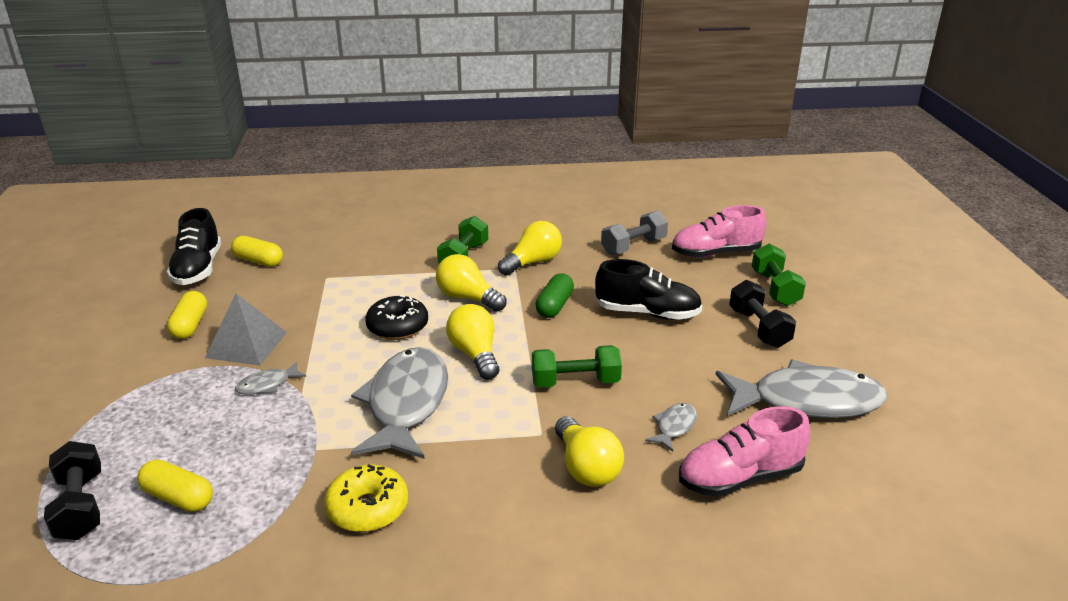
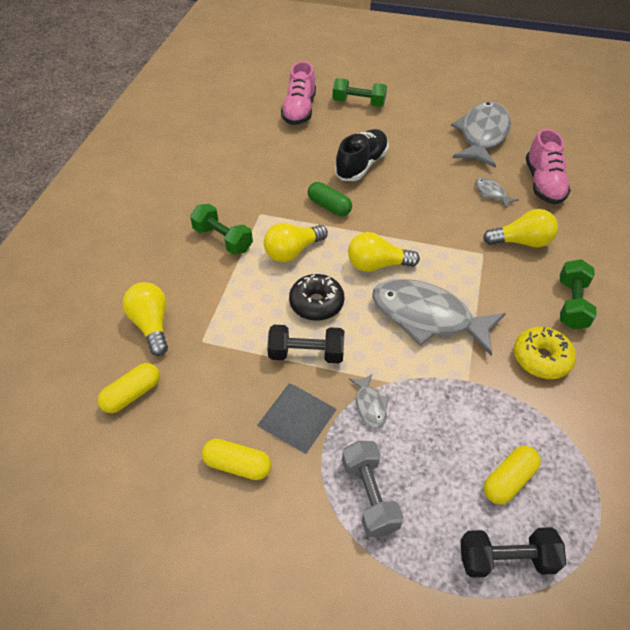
camera: 70 degrees left, 20 degrees up
black shoe [167,208,221,285] -> none
yellow light bulb [498,221,562,276] -> yellow light bulb moved to [123,282,168,356]
green dumbbell [532,345,622,388] -> green dumbbell moved to [560,259,597,329]
grey dumbbell [601,211,668,255] -> grey dumbbell moved to [342,441,404,537]
black dumbbell [729,280,796,348] -> black dumbbell moved to [267,325,344,363]

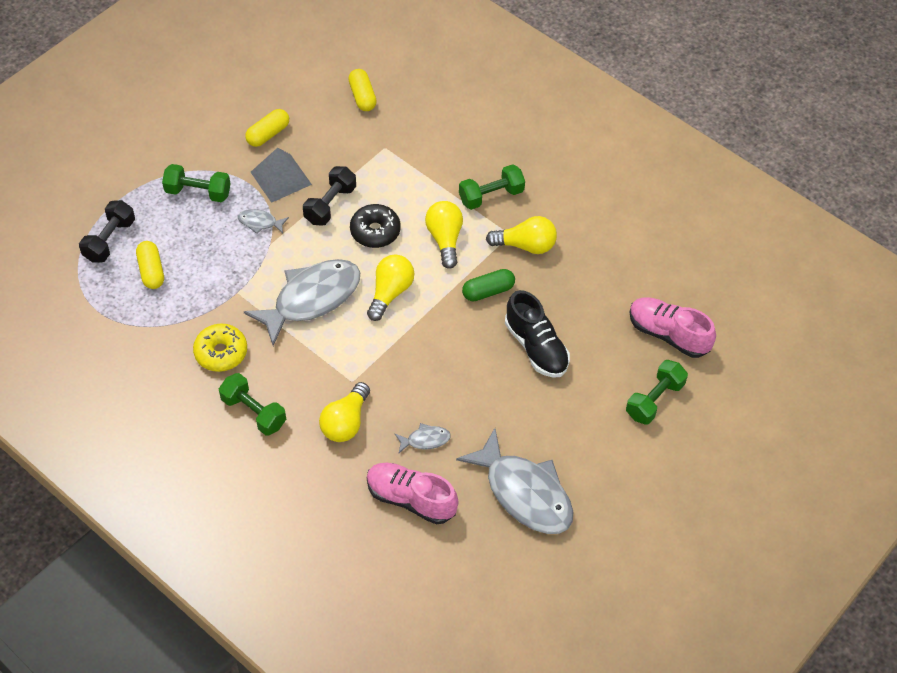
camera: 115 degrees right, 5 degrees up
yellow light bulb [123,282,168,356] -> yellow light bulb moved to [486,216,557,254]
grey dumbbell [342,441,404,537] -> green dumbbell [162,164,231,202]

